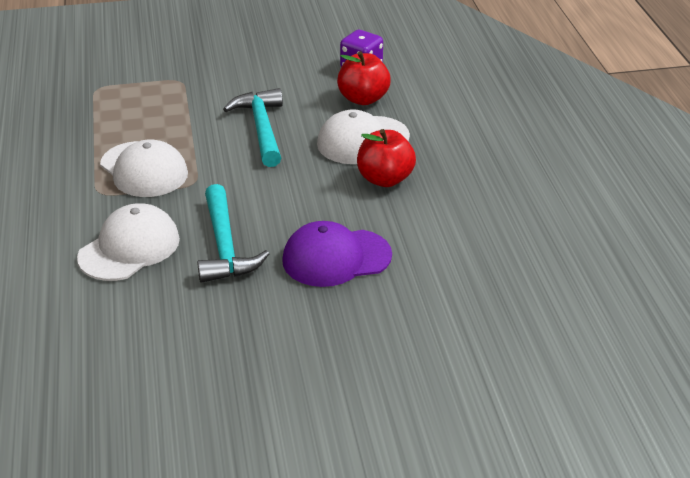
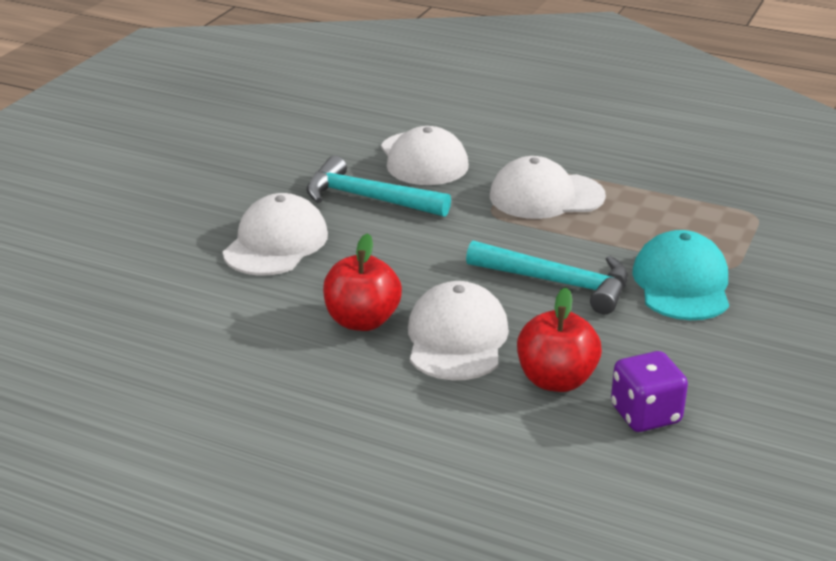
camera: 125 degrees right, 5 degrees down
purple cap [282,221,392,287] -> white cap [223,193,328,275]
none -> turquoise cap [632,230,729,320]

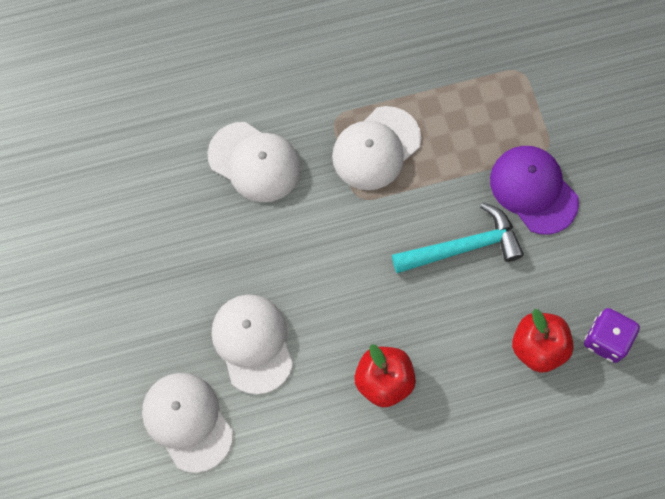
camera: 40 degrees left, 40 degrees up
turquoise hammer [306,156,451,217] -> none
white cap [408,281,509,380] -> white cap moved to [142,373,233,473]
turquoise cap [632,230,729,320] -> purple cap [490,146,579,235]

